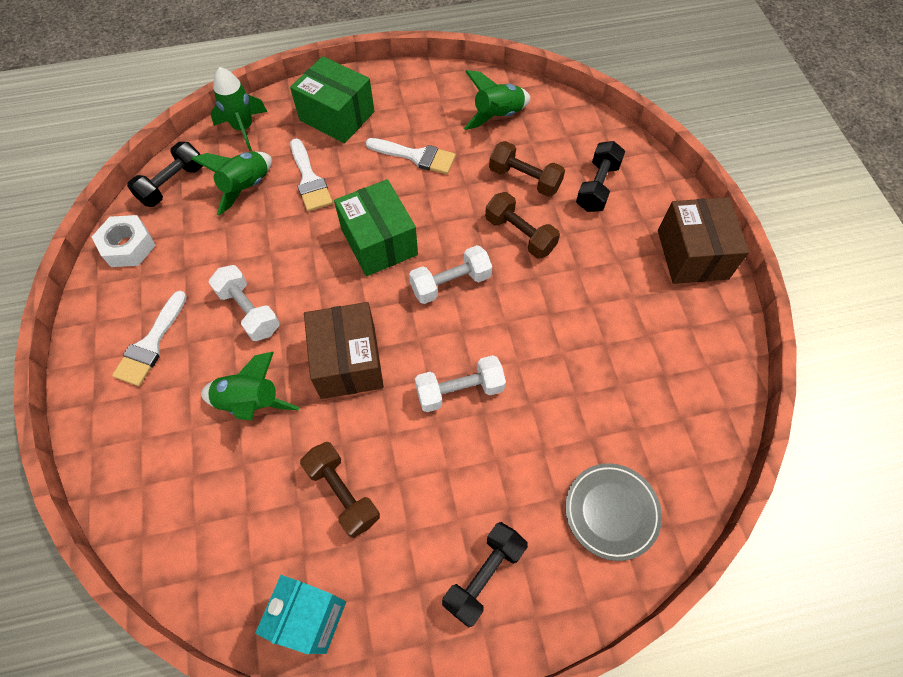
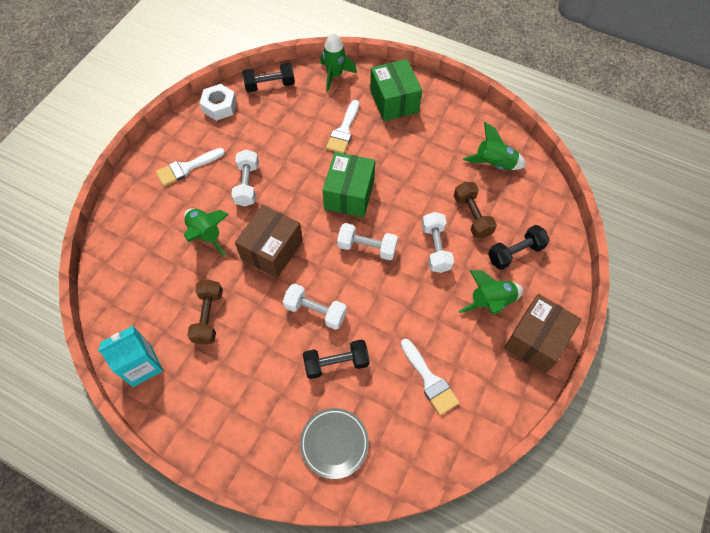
camera: 40 degrees right, 0 degrees up
green rocket [191,151,272,215] -> green rocket moved to [459,270,523,314]
white brush [366,138,456,174] -> white brush moved to [401,339,459,415]
black dumbbell [442,522,528,628] -> black dumbbell moved to [303,339,370,379]
brown dumbbell [485,192,560,259] -> white dumbbell [422,212,454,273]

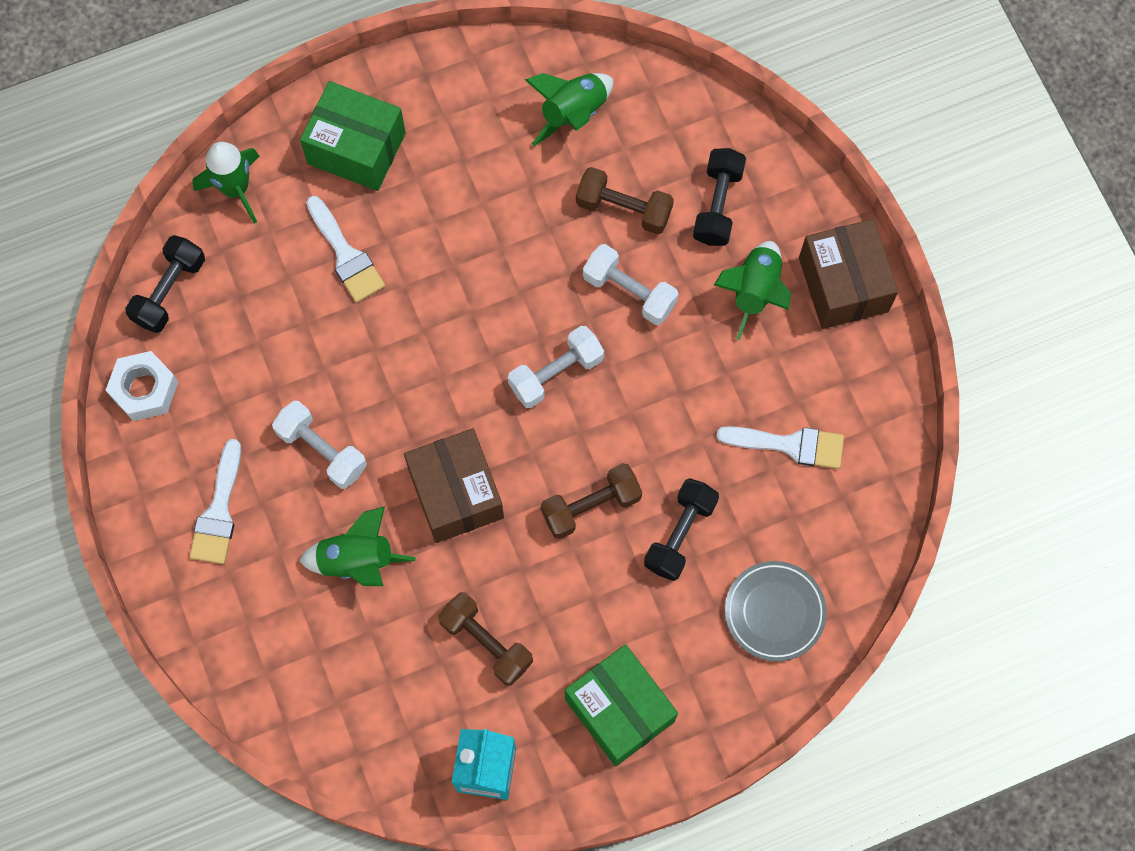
camera: 50 degrees left, 10 degrees up
white dumbbell [283,284,347,330] -> brown dumbbell [541,463,642,539]
green box [323,152,375,217] -> green box moved to [565,644,678,767]

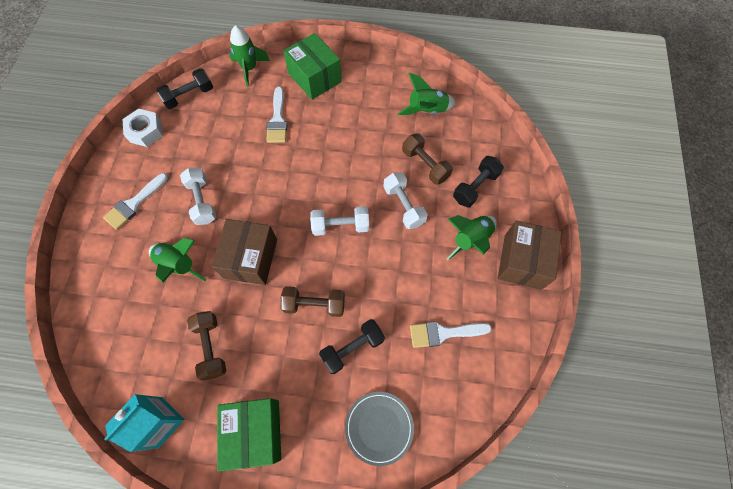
camera: 30 degrees right, 5 degrees down
white brush [716,426,844,469] -> white brush turned 135 degrees clockwise [410,321,492,348]

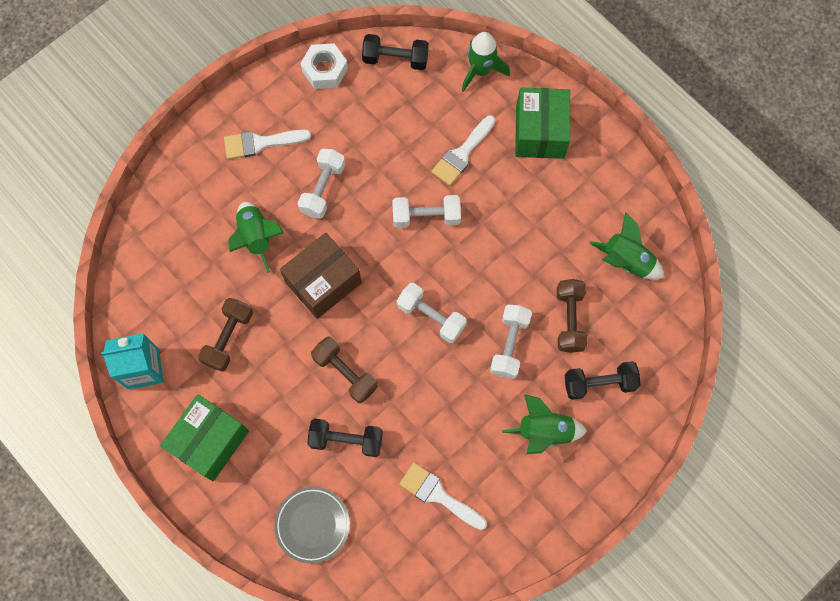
camera: 40 degrees right, 5 degrees up
brown box [498,221,562,290] -> none
none -> white dumbbell [392,195,461,228]

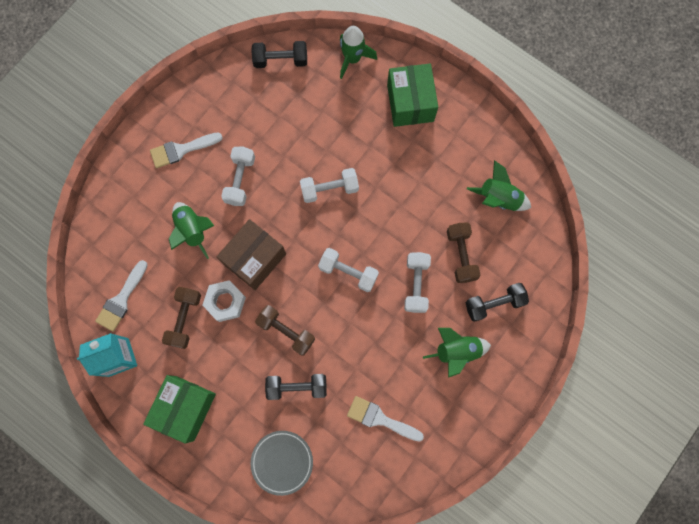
camera: 10 degrees left, 5 degrees up
white nut [300,43,348,89] -> white nut moved to [203,280,246,322]
white brush [431,115,495,186] -> white brush moved to [95,260,147,332]

